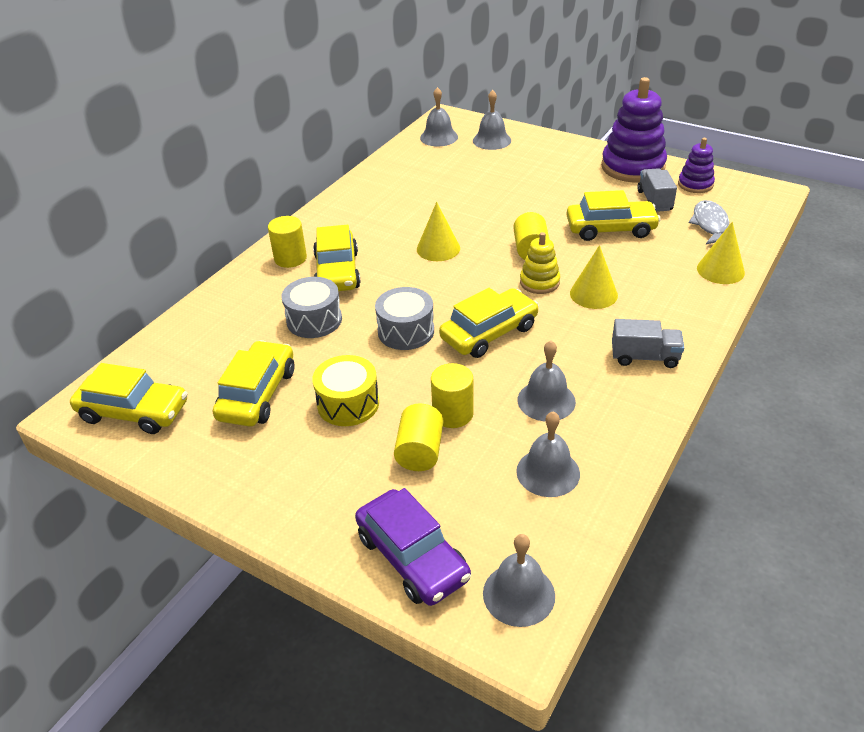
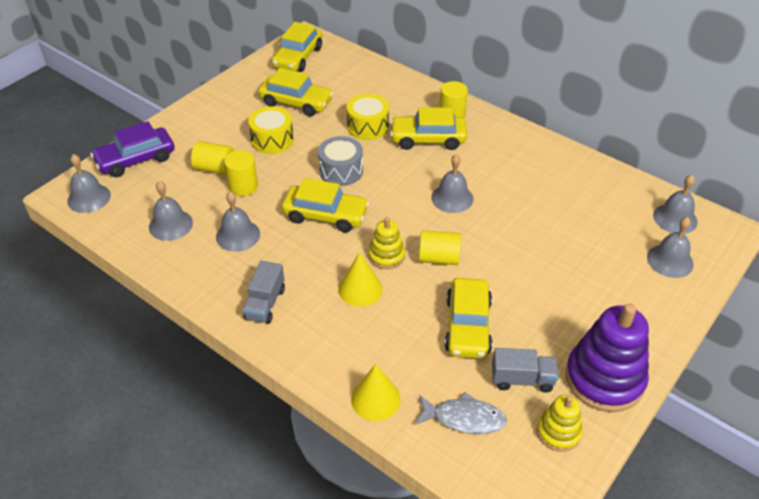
camera: 95 degrees right, 5 degrees up
grey drum [281,277,342,338] -> yellow drum [347,94,389,140]
yellow cone [417,202,460,261] -> grey bell [431,154,473,213]
yellow car [439,288,539,358] -> yellow car turned 45 degrees counterclockwise [282,178,369,232]
purple stacking toy [678,138,715,193] -> yellow stacking toy [537,395,583,452]

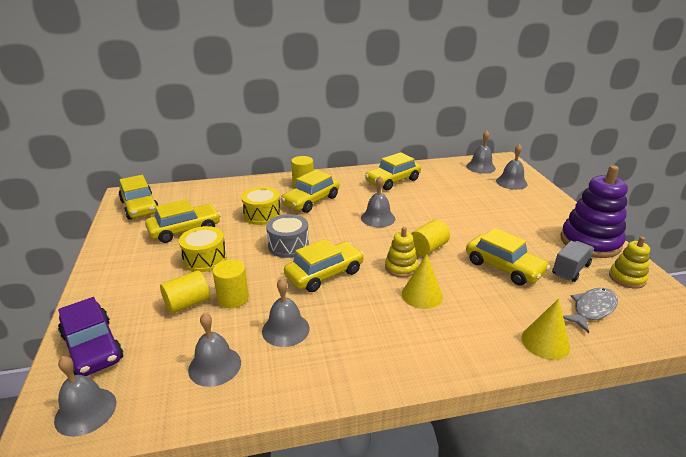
camera: 50 degrees left, 15 degrees down
purple car [90,121,175,177] -> purple car turned 45 degrees counterclockwise [58,297,123,376]
grey truck [242,261,285,324] -> none
none -> yellow car [365,152,421,190]

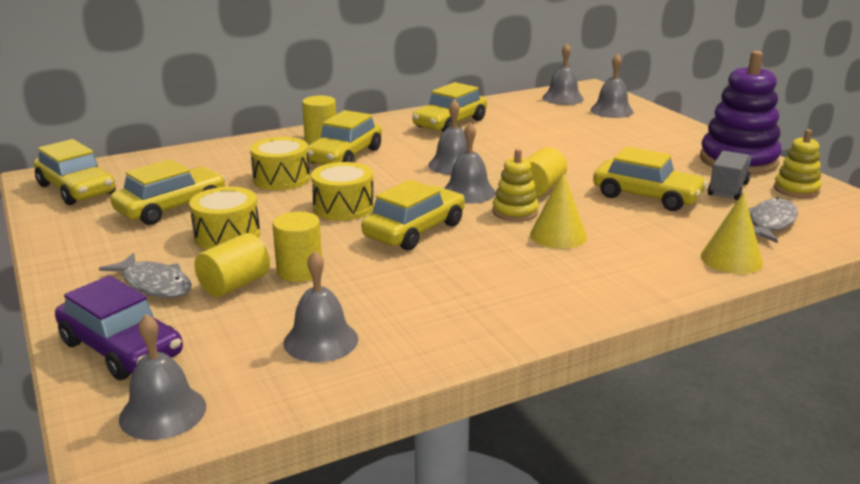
camera: 15 degrees left, 5 degrees down
grey bell [262,278,310,347] -> grey bell moved to [444,122,496,204]
grey drum [266,214,309,258] -> yellow drum [311,162,374,221]
none -> grey fish [99,253,192,298]

